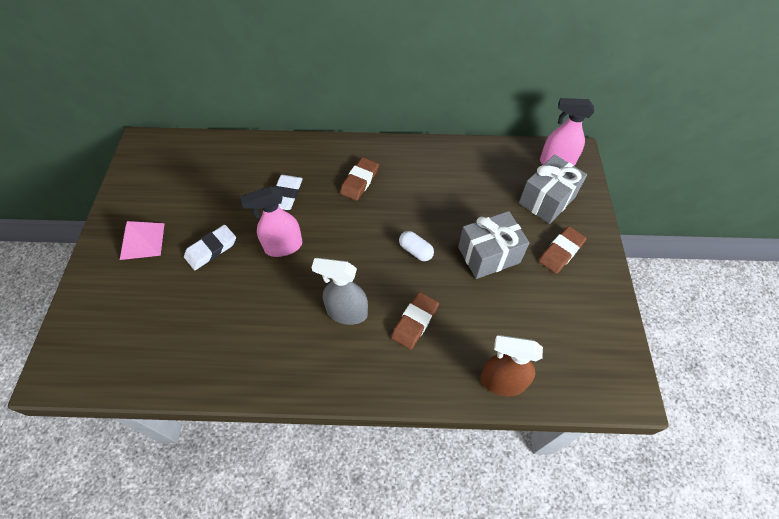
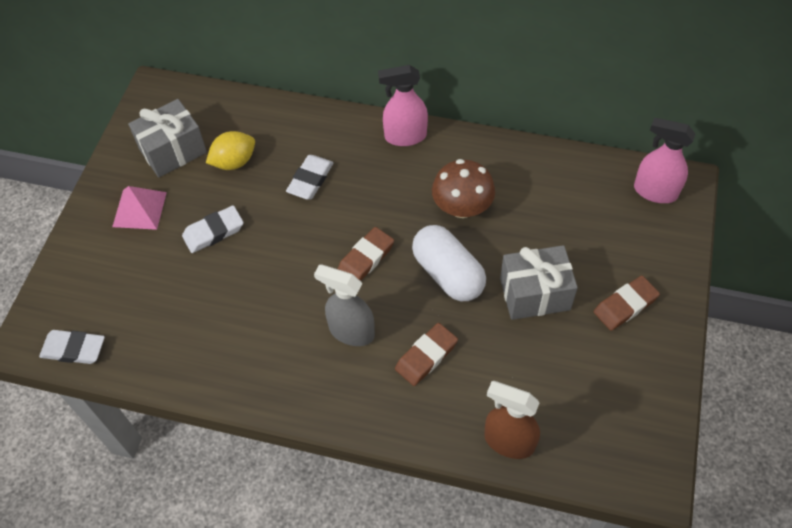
camera: 15 degrees right, 0 degrees up
pink spray bottle [240,186,302,257] -> pink spray bottle moved to [378,65,428,146]
brown eraser [340,157,379,201] -> brown eraser moved to [338,227,394,281]
white capsule [399,231,434,261] -> white capsule [412,225,486,301], size x1.91
grey gift [519,154,587,224] -> grey gift moved to [128,99,207,178]
none -> white eraser [39,330,105,364]
none -> yellow lemon [206,131,255,170]
none -> brown mushroom [432,159,495,218]

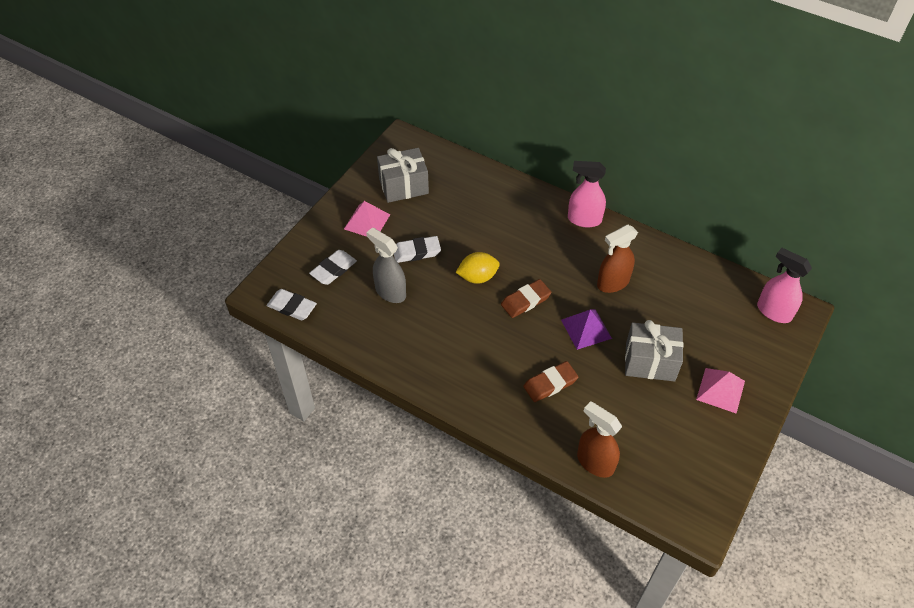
camera: 15 degrees right, 5 degrees down
yellow lemon [206,131,255,170] -> yellow lemon moved to [456,252,500,284]
white eraser [286,155,334,200] -> white eraser moved to [309,250,357,285]
grey spray bottle [314,265,375,346] -> grey spray bottle moved to [366,227,406,303]
white capsule [412,225,486,301] -> purple pyramid [561,309,612,350]
brown mushroom [432,159,495,218] -> brown spray bottle [597,225,638,293]
brown eraser [594,276,660,331] -> pink pyramid [696,368,745,414]

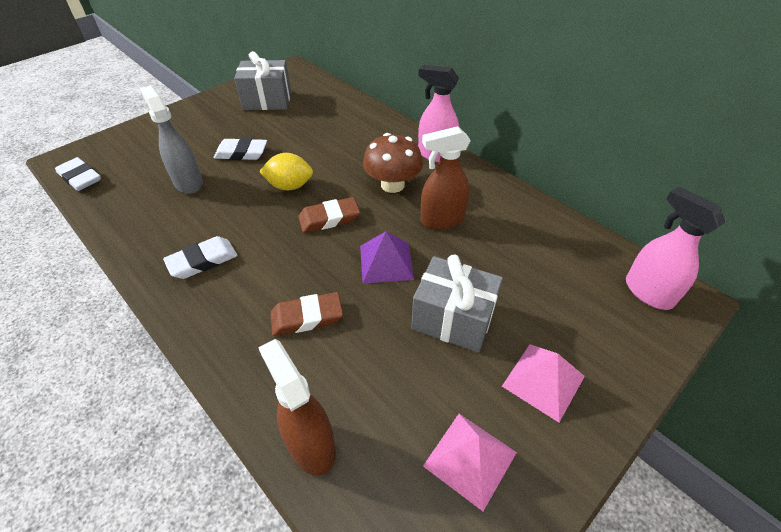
camera: 15 degrees right, 5 degrees down
white eraser [309,250,357,285] -> white eraser moved to [163,236,238,279]
pink pyramid [344,201,390,237] -> pink pyramid moved to [423,414,517,511]
none -> brown mushroom [363,133,423,193]

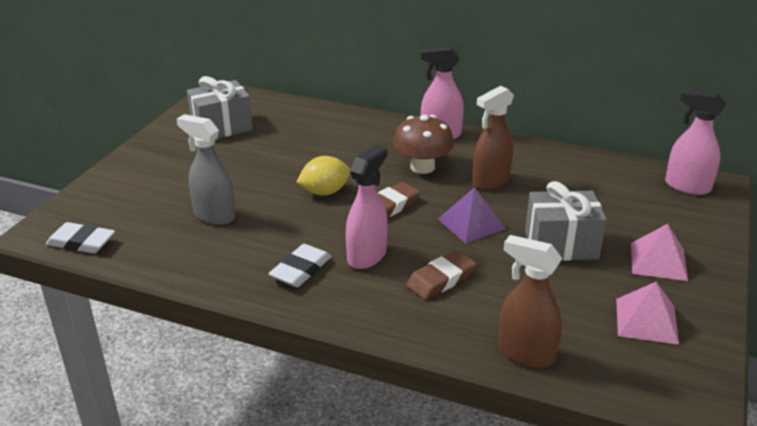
camera: 25 degrees left, 15 degrees down
white eraser [214,138,267,160] -> none
none -> pink spray bottle [346,145,388,269]

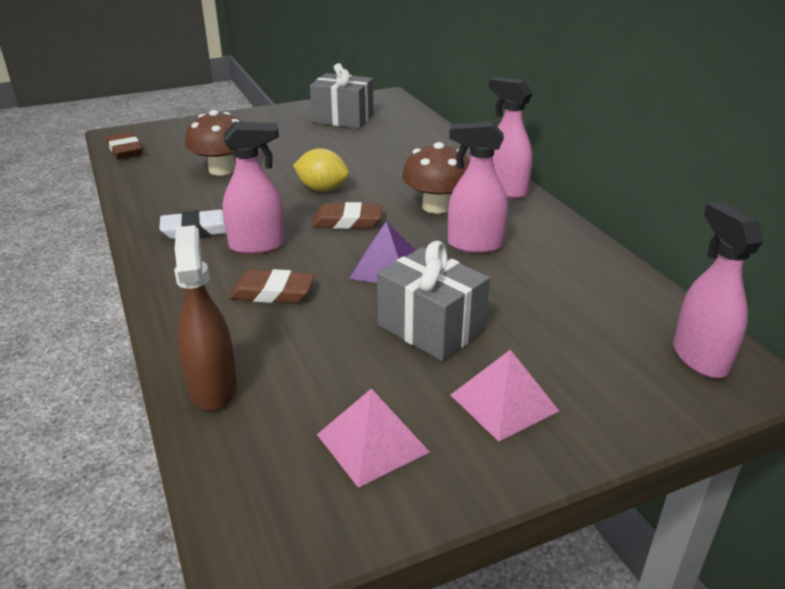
camera: 45 degrees right, 0 degrees up
white eraser [46,222,115,254] -> brown eraser [106,132,143,159]
grey spray bottle [176,114,236,225] -> brown mushroom [185,110,242,175]
brown spray bottle [472,86,514,190] -> pink spray bottle [448,121,508,253]

